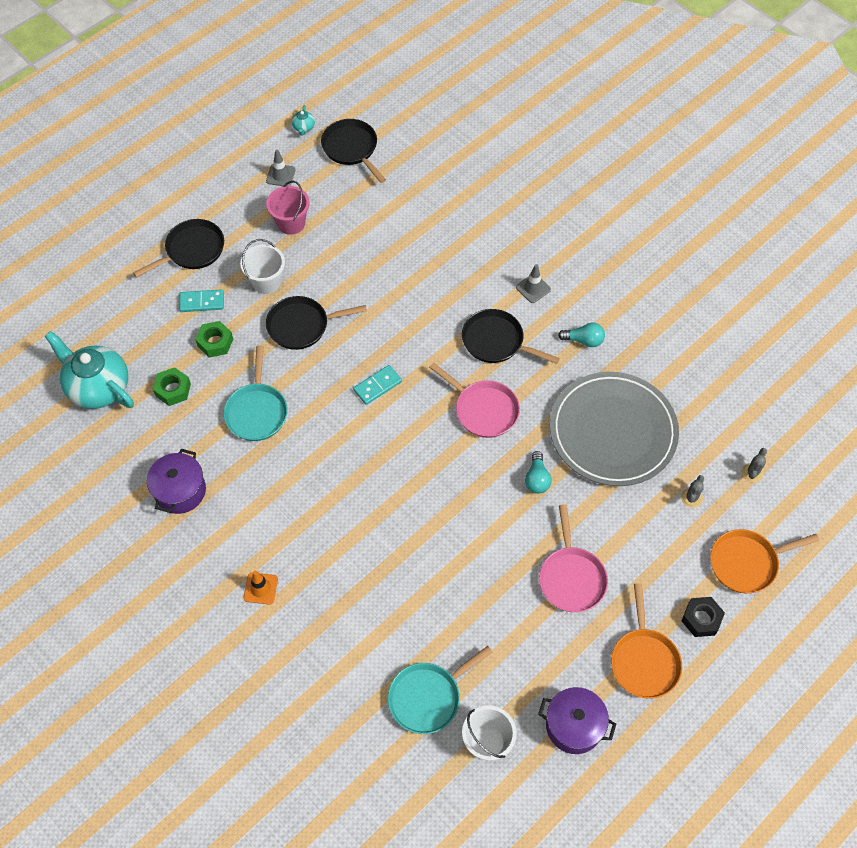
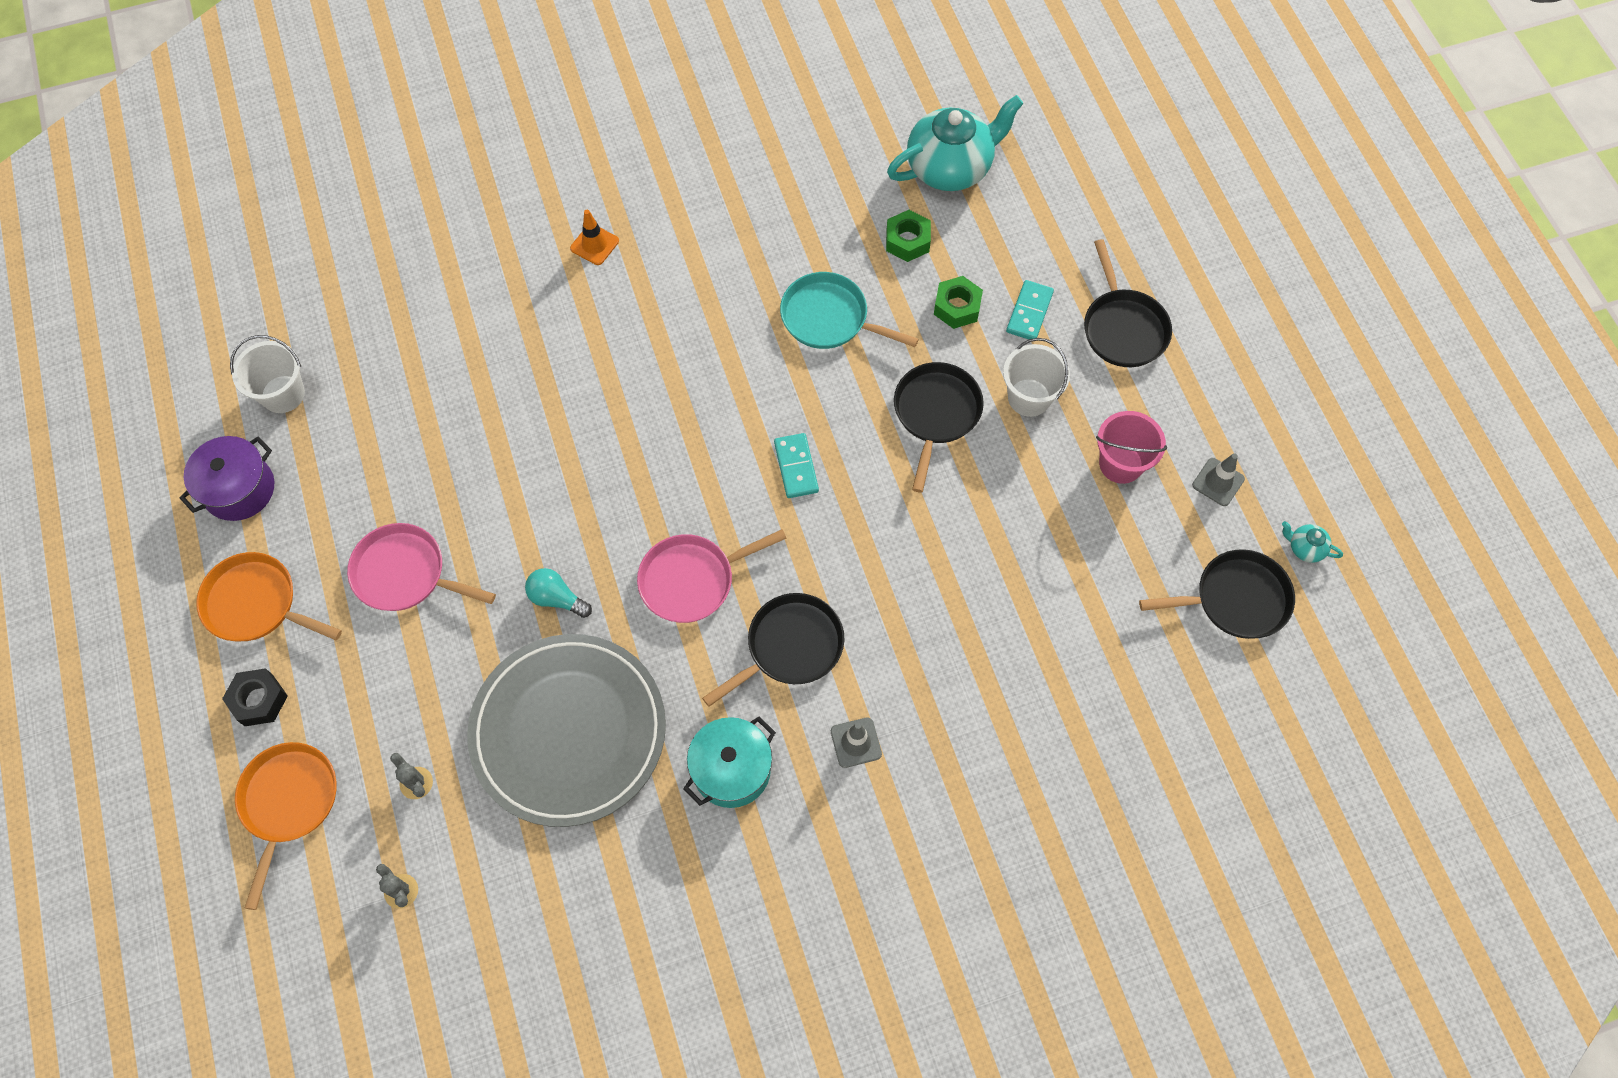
camera: 115 degrees right, 5 degrees up
purple pot [147,449,206,514] -> none
turquoise pan [388,646,493,734] -> none
turquoise light bulb [558,323,605,347] -> turquoise pot [683,716,776,808]

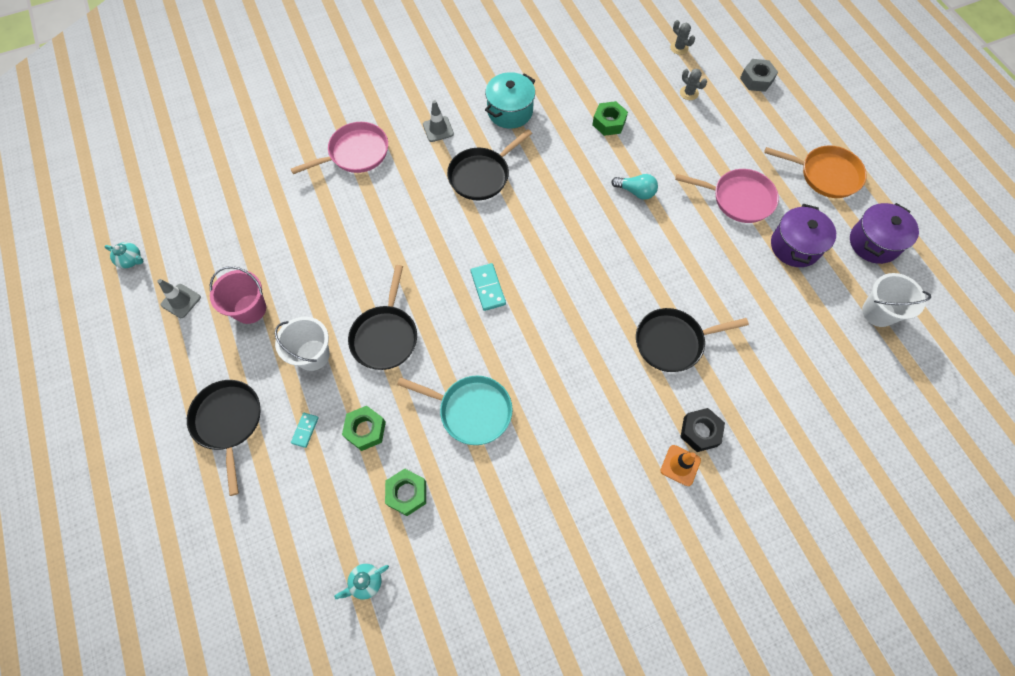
camera: 175 degrees right, 0 degrees up
black nut [222,668,288,726] -> black nut moved to [681,408,725,452]
orange pan [235,742,336,910] -> grey nut [740,59,778,92]
grey plate [467,634,666,827] -> green nut [592,101,628,136]
pink pan [637,529,787,623] -> pink pan moved to [291,122,388,174]
turquoise teapot [887,95,1024,191] -> turquoise teapot [334,564,389,600], size x0.40
turquoise domino [1006,280,1054,339] -> turquoise domino [291,413,319,448], size x0.63
black pan [1139,549,1295,639] -> black pan moved to [636,308,749,372]
none -> purple pot [771,204,836,267]

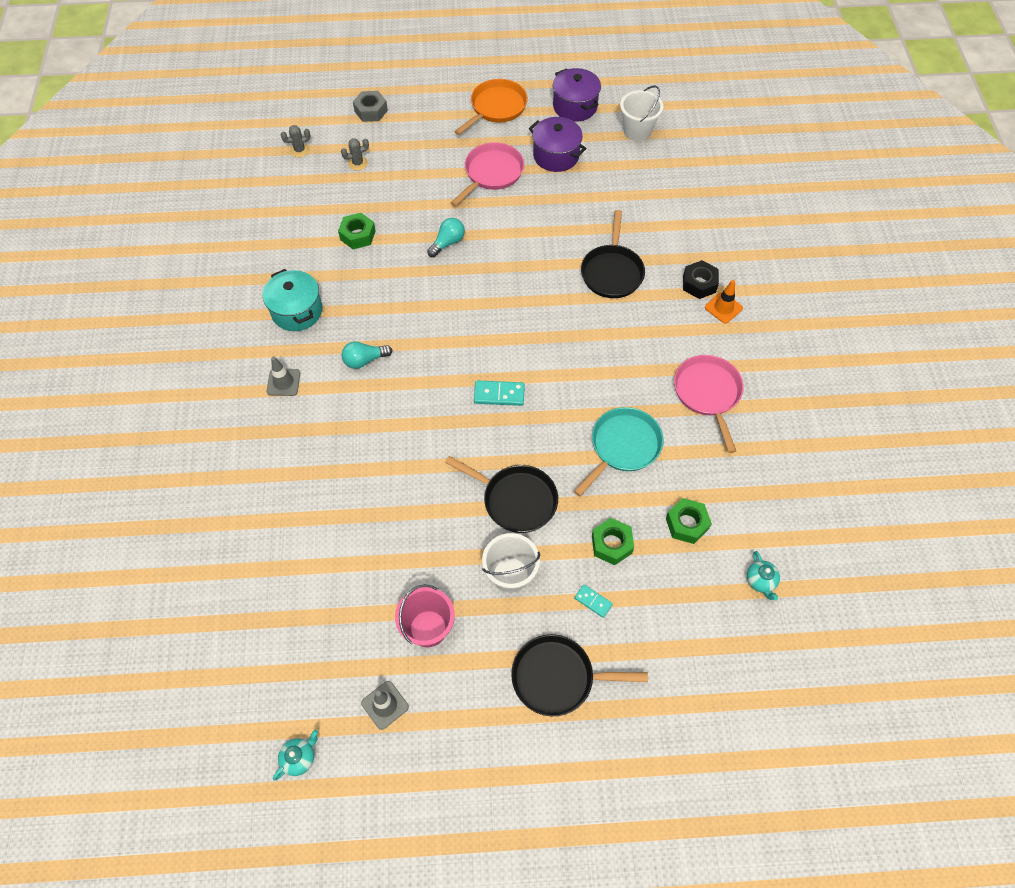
camera: 70 degrees left, 5 degrees down
pink pan [291,122,388,174] -> pink pan moved to [674,355,744,453]
black pan [447,129,532,200] -> turquoise light bulb [342,341,392,369]

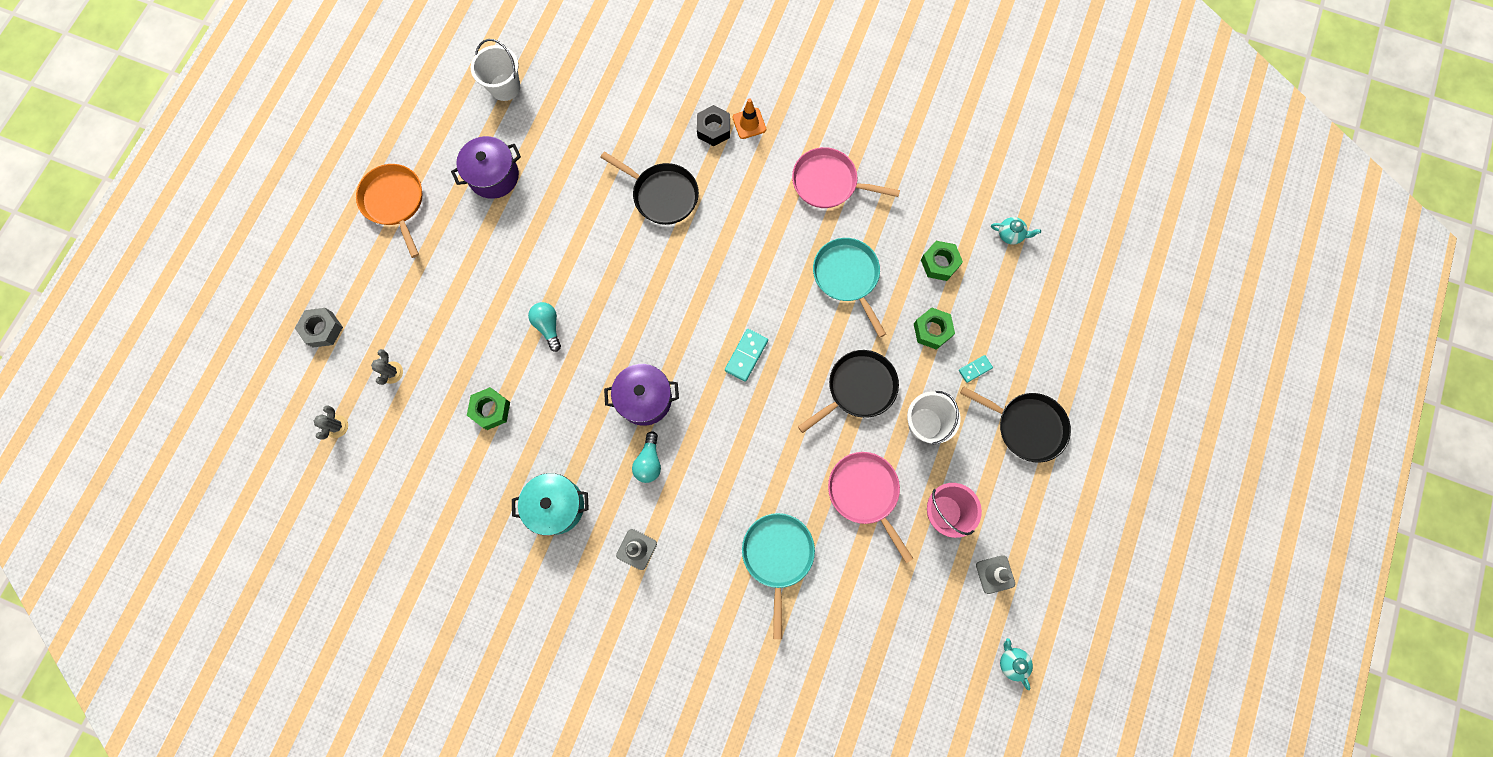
camera: 65 degrees left, 15 degrees up
pink pan [451,142,524,207] -> pink pan moved to [828,452,913,563]
black pan [511,634,648,716] -> black pan turned 90 degrees counterclockwise [960,386,1071,463]
purple pot [553,68,601,121] -> purple pot moved to [604,364,679,426]
none -> turquoise pan [742,513,815,639]

